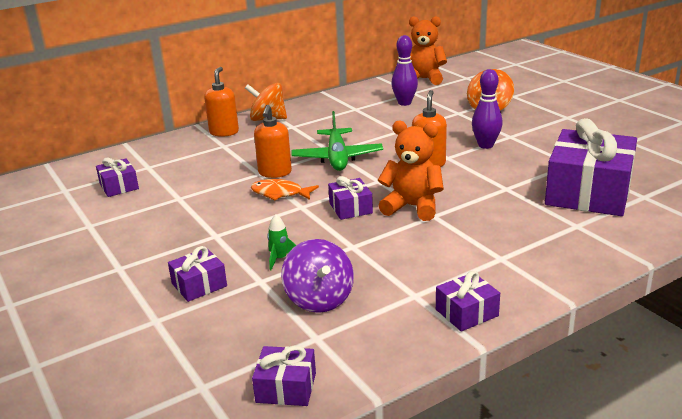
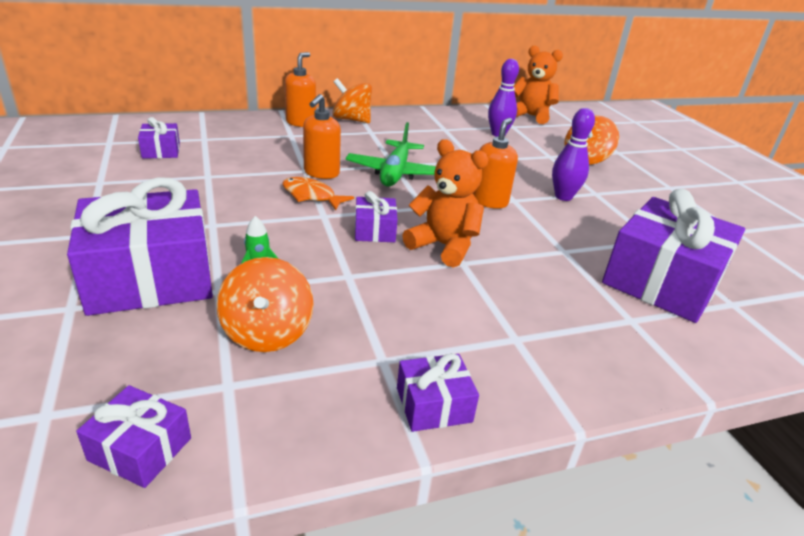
camera: 10 degrees right, 5 degrees up
purple gift [168,246,227,302] -> purple gift [67,177,213,316], size x2.17
purple spinning top [281,239,354,313] -> orange spinning top [216,257,314,352]

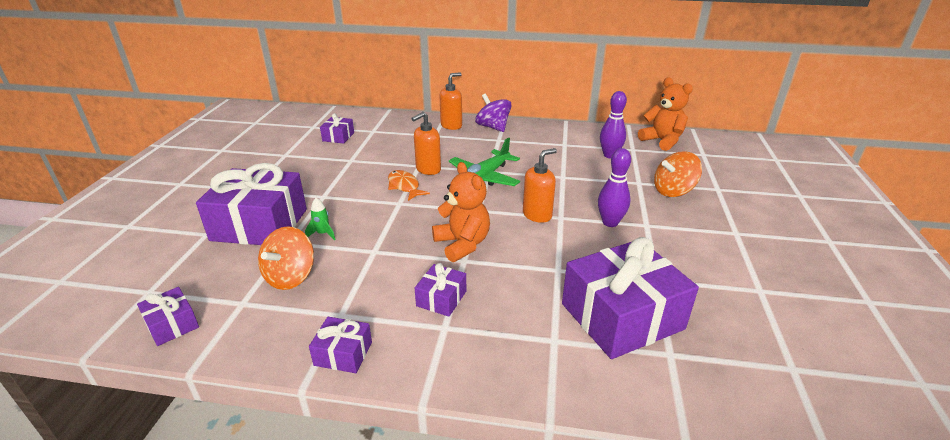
camera: 30 degrees right, 0 degrees up
orange spinning top [332,78,372,123] -> purple spinning top [475,93,511,132]
purple gift [355,191,398,242] -> purple gift moved to [415,263,466,317]

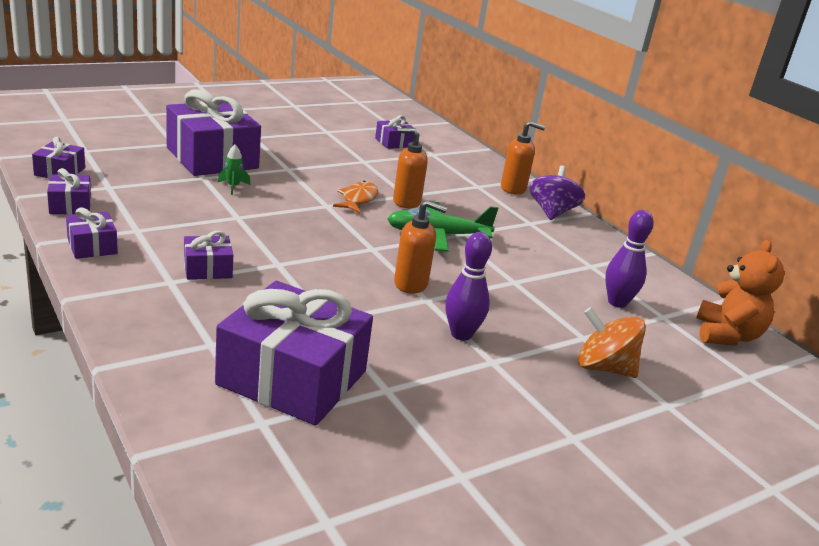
camera: 45 degrees right, 5 degrees down
orange spinning top [258,226,314,290] -> none
orange teddy bear [432,162,490,262] -> none
none -> purple gift [47,168,91,214]

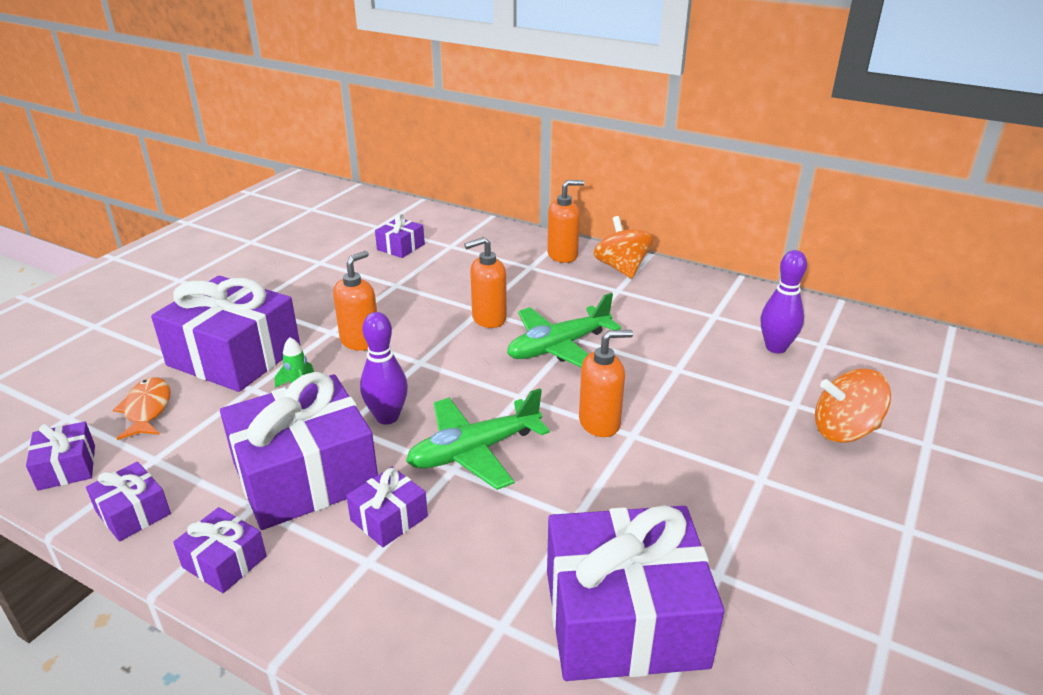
camera: 25 degrees left, 5 degrees up
orange fish [333,181,378,213] -> orange fish moved to [113,377,171,440]
purple bowling pin [445,232,492,341] -> purple bowling pin moved to [360,312,408,425]
purple spinning top [529,165,585,220] -> orange spinning top [593,216,653,279]
orange teddy bear [696,240,784,345] -> none
none -> purple gift [220,372,378,530]
none -> orange soap dispenser [333,251,377,351]
none -> green plane [406,388,550,490]

